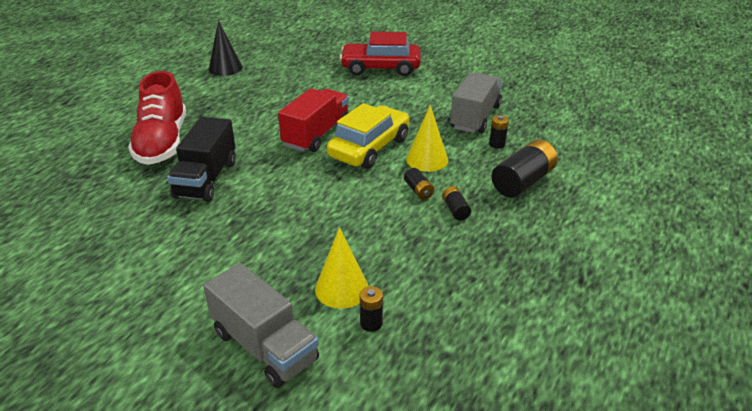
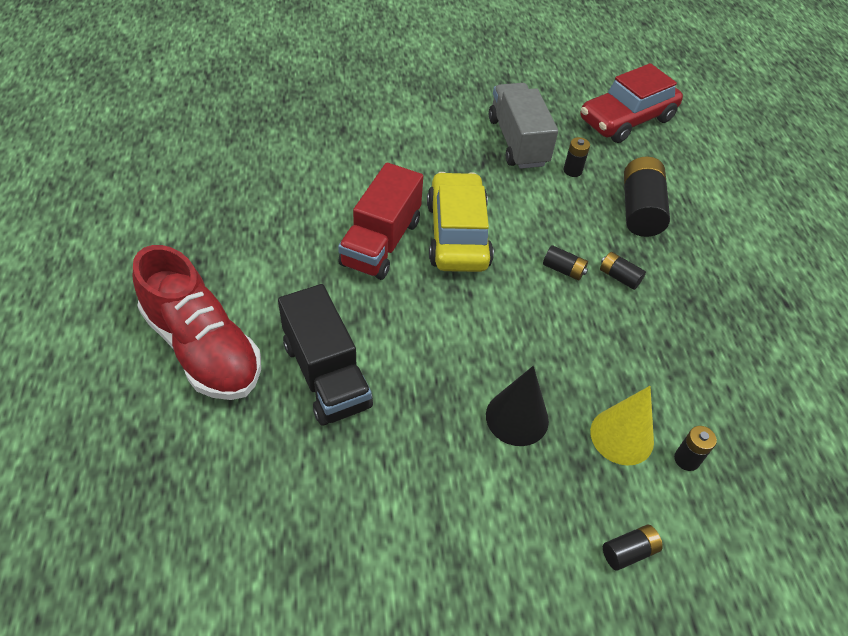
camera: 40 degrees left, 15 degrees up
grey truck [203,263,319,388] -> black battery [603,524,663,571]
black cone [209,21,243,76] -> black cone moved to [486,366,549,446]
red truck [278,88,349,152] -> red truck turned 150 degrees counterclockwise [338,163,423,280]
red car [340,32,421,76] -> red car moved to [581,63,683,143]
yellow cone [406,105,448,172] -> none

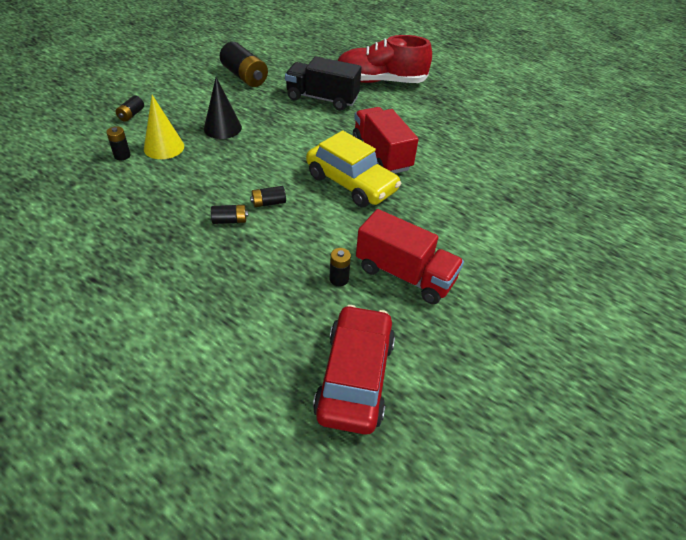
camera: 135 degrees right, 5 degrees down
grey truck [489,83,558,169] -> red truck [356,209,464,304]
black battery [624,156,670,237] -> black battery moved to [220,42,268,87]

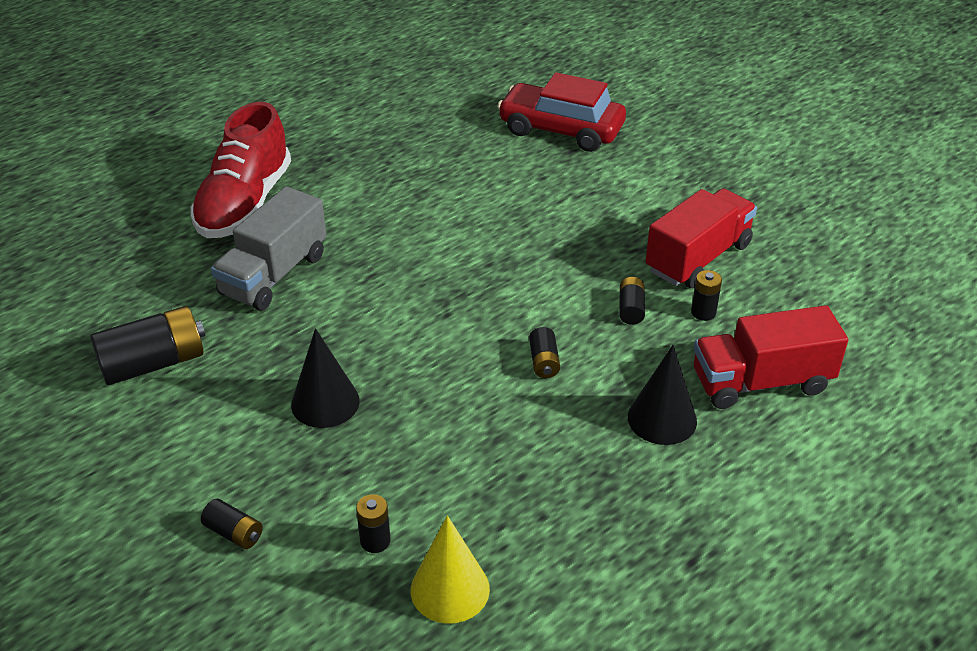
camera: 75 degrees left, 5 degrees down
yellow cone [144,95,184,159] -> yellow cone moved to [411,515,490,624]
black battery [211,205,248,224] -> black battery moved to [620,277,645,325]
black truck [285,56,362,110] -> grey truck [211,186,327,311]
yellow car [306,130,402,207] -> none
red car [313,305,395,435] -> red car moved to [497,72,626,152]
red truck [353,107,419,174] -> red truck moved to [694,305,848,409]
none -> black cone [628,345,697,445]

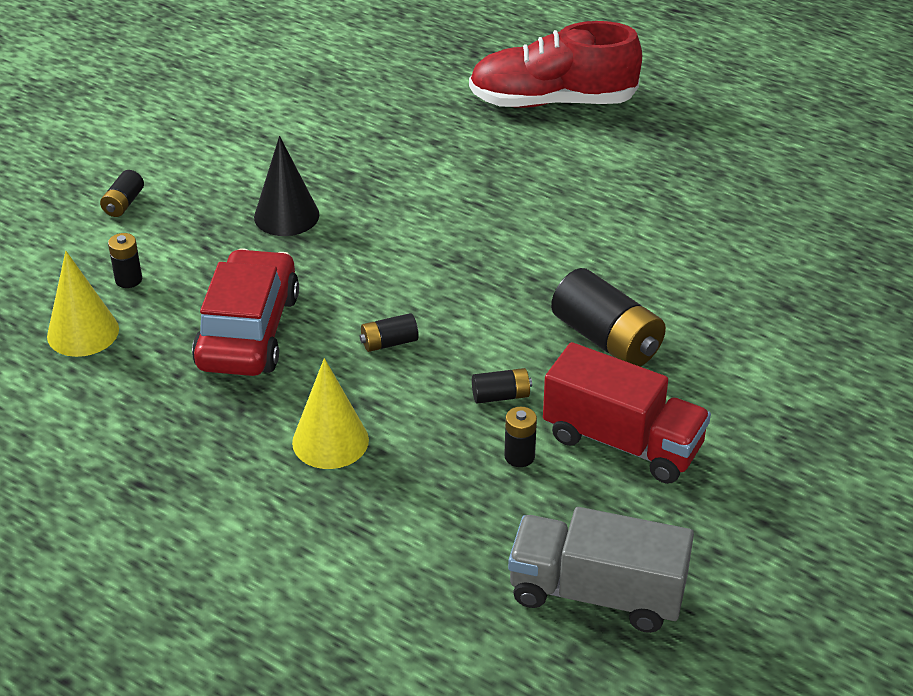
camera: 75 degrees right, 0 degrees up
black battery [90,306,205,385] -> black battery moved to [551,268,666,367]
grey truck [211,186,327,311] -> grey truck moved to [508,507,694,633]
red car [497,72,626,152] -> red car moved to [192,248,299,376]
black cone [628,345,697,445] -> yellow cone [292,358,369,469]
red truck [694,305,848,409] -> none

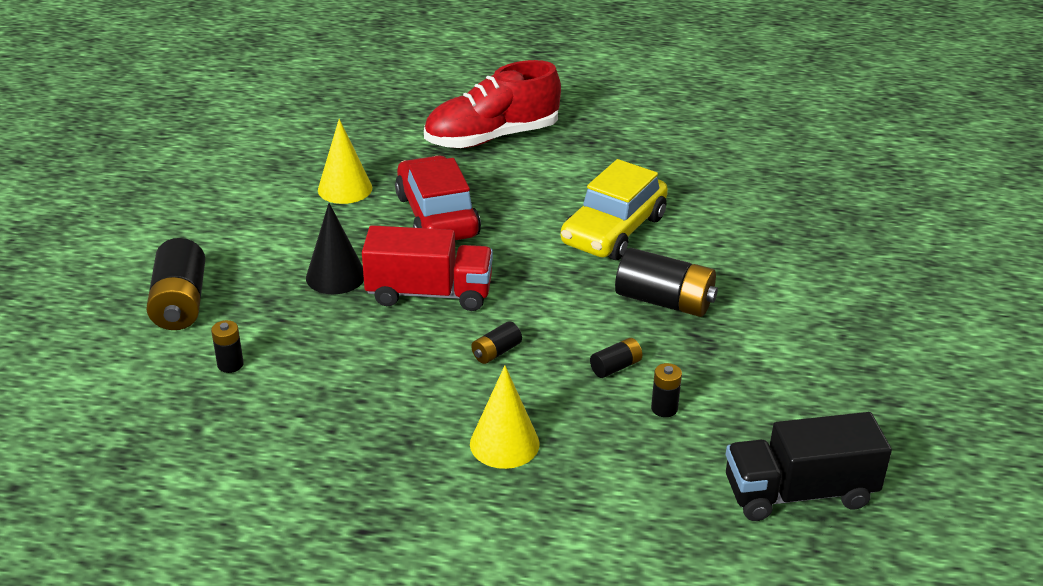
camera: 25 degrees left, 5 degrees down
yellow cone [47,251,119,357] -> yellow cone moved to [318,119,372,204]
black battery [100,170,144,217] -> black battery [146,238,205,330], size x2.02
red car [192,248,299,376] -> red car moved to [395,155,481,240]
grey truck [508,507,694,633] -> black truck [726,412,892,521]
red truck [543,342,711,484] -> red truck moved to [362,225,493,311]
none -> yellow car [561,159,668,260]

